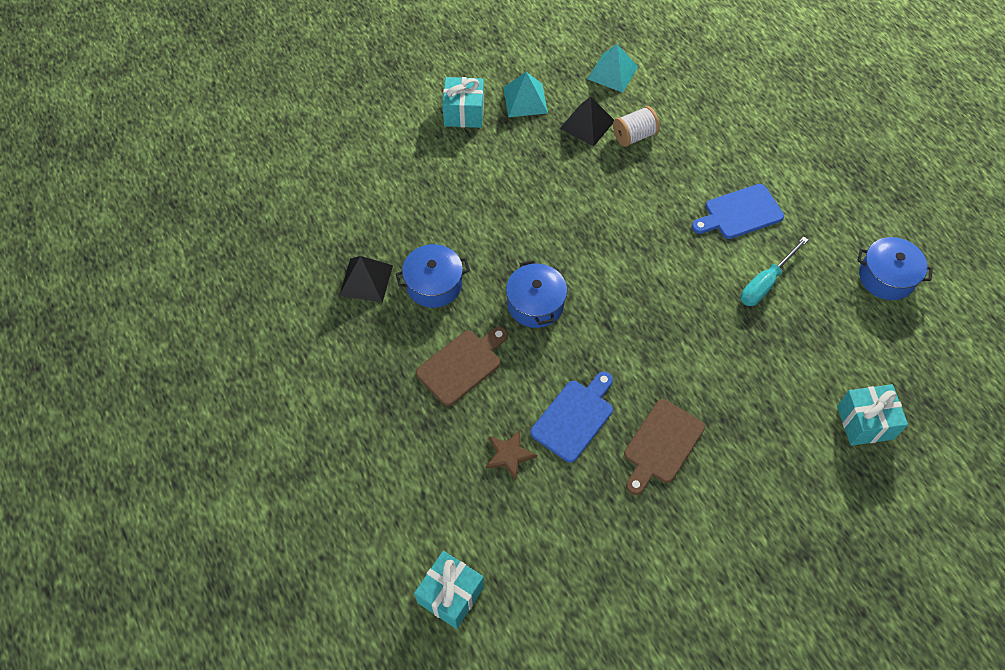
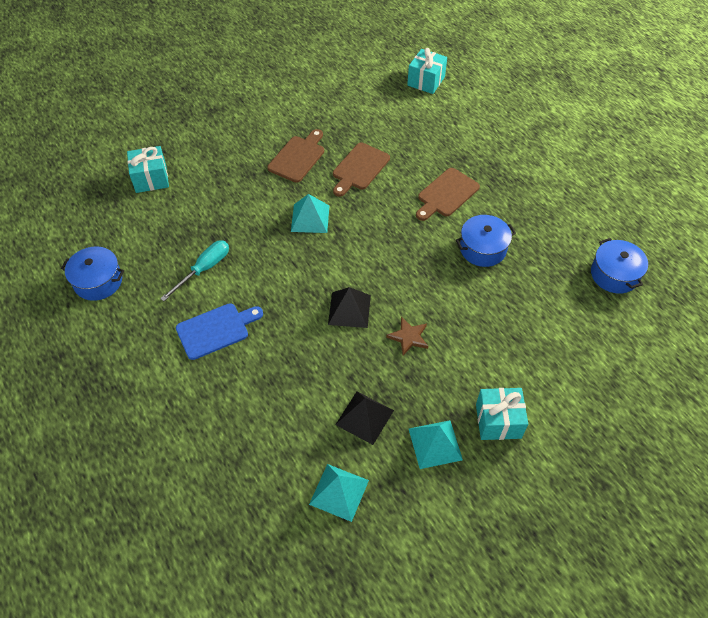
camera: 175 degrees right, 5 degrees down
black pyramid [339,256,393,303] -> black pyramid moved to [328,287,371,328]
brown star [486,430,537,480] -> brown star moved to [386,317,428,355]
blue pot [506,260,567,328] -> blue pot moved to [591,238,648,294]
blue cutting board [530,372,613,463] -> brown cutting board [333,143,390,197]
white spool [613,106,660,147] -> none
none -> turquoise pyramid [291,194,329,233]

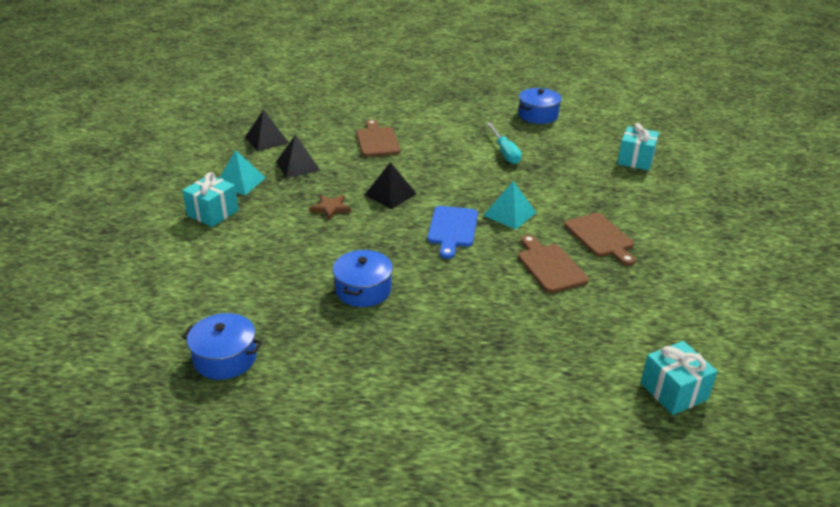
camera: 125 degrees right, 20 degrees down
blue cutting board [176,303,263,360] -> blue cutting board moved to [427,206,478,259]
turquoise pyramid [309,464,369,522] -> black pyramid [245,110,289,151]
brown cutting board [416,168,480,221] -> brown cutting board moved to [356,120,401,157]

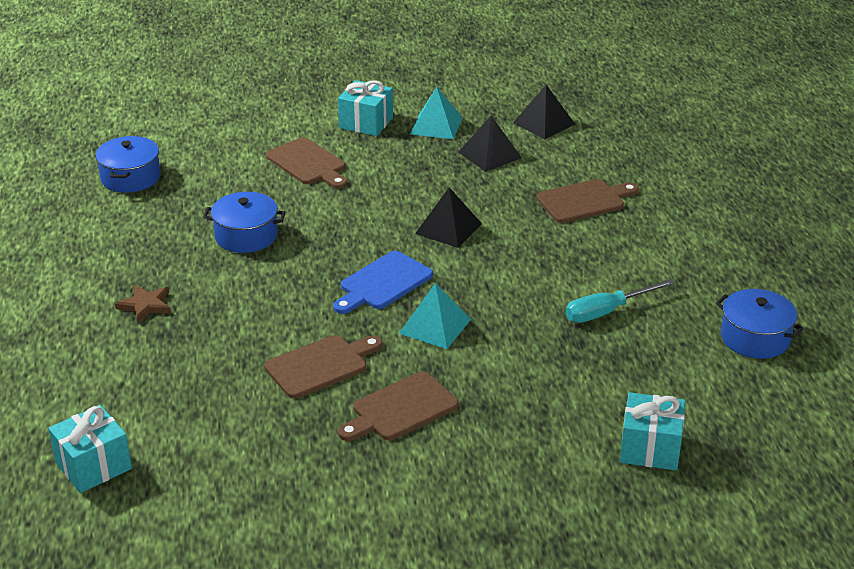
camera: 80 degrees right, 0 degrees up
brown star [309,195,351,220] -> brown star moved to [115,285,171,323]
blue cutting board [427,206,478,259] -> blue cutting board turned 45 degrees counterclockwise [333,251,433,314]
none -> brown cutting board [266,137,347,189]

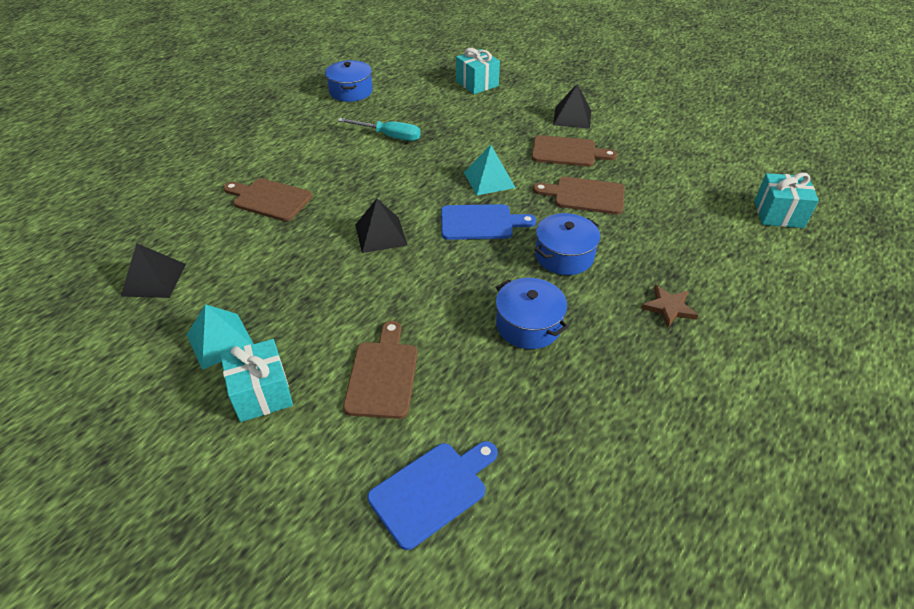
camera: 135 degrees left, 10 degrees up
blue pot [95,136,160,193] -> blue pot moved to [535,213,600,275]
black pyramid [458,116,522,172] -> black pyramid moved to [553,84,591,129]
none -> blue cutting board [367,441,498,550]

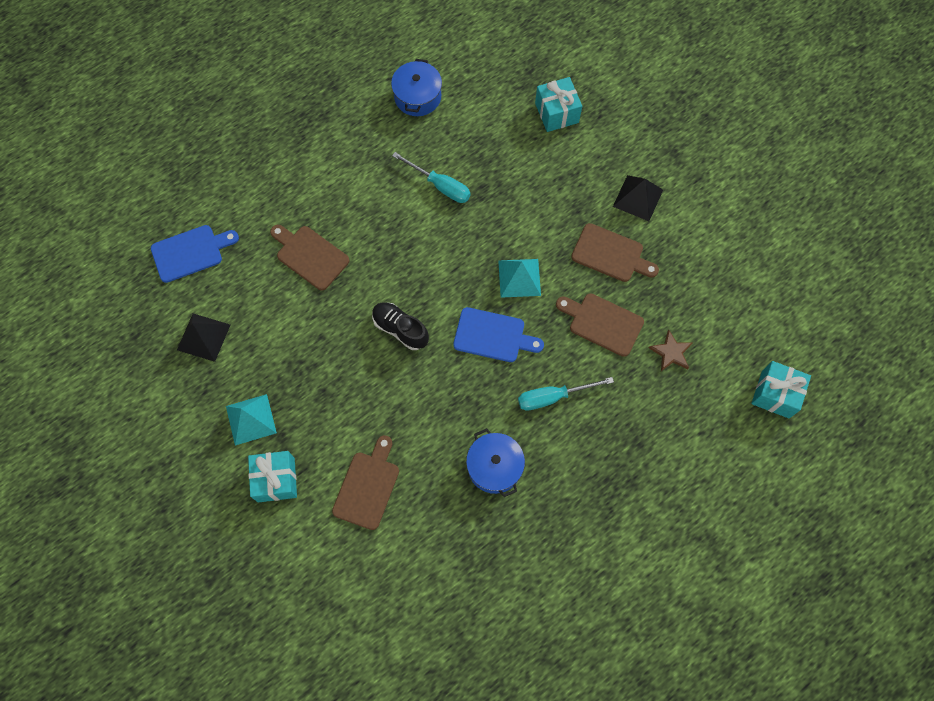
camera: 15 degrees right, 25 degrees up
black pyramid [355,199,407,253] -> black shoe [372,302,429,350]
blue cutting board [367,441,498,550] -> blue cutting board moved to [151,225,239,283]
blue pot [535,213,600,275] -> turquoise screwdriver [518,377,614,411]
brown star [641,285,699,328] -> brown star moved to [649,330,693,371]

